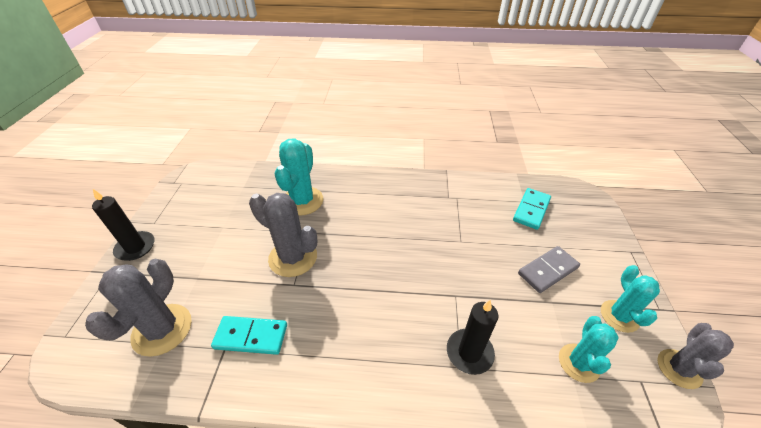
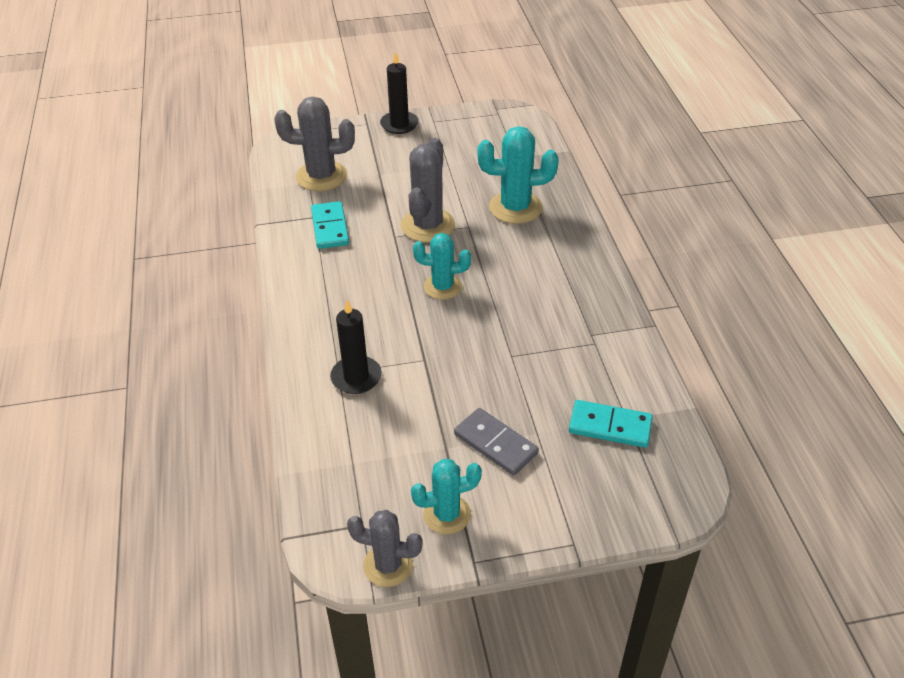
camera: 75 degrees right, 0 degrees up
turquoise cactus [559,316,619,383] -> turquoise cactus moved to [413,233,471,300]

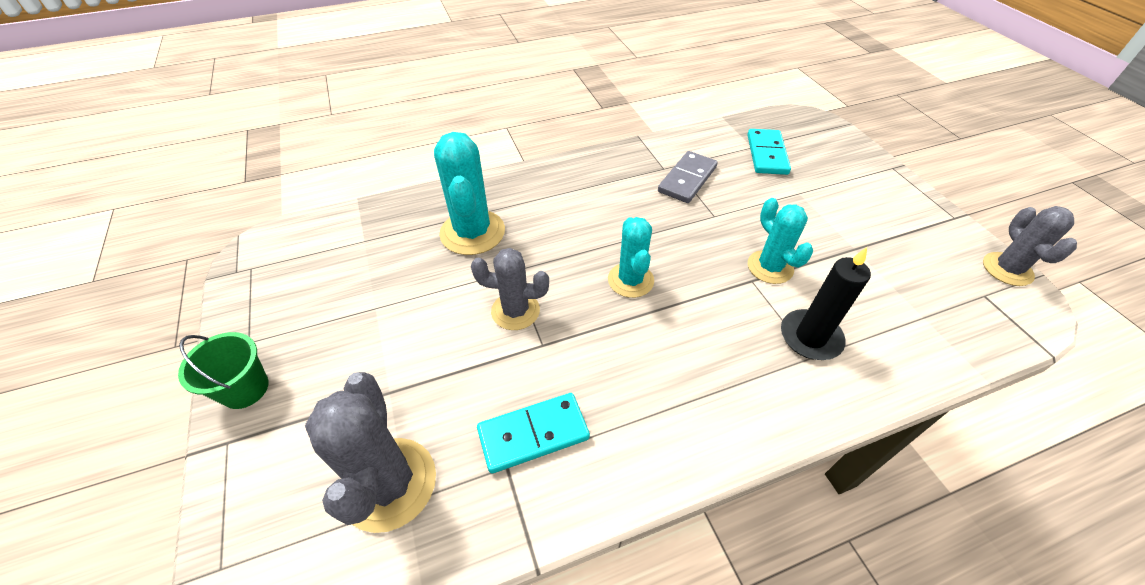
camera: 100 degrees left, 5 degrees up
black candle [380,51,419,134] -> green bucket [178,332,269,409]
grey cactus [401,138,455,243] -> grey cactus [471,248,549,330], size x0.66
turquoise cactus [411,459,482,534] -> turquoise cactus moved to [748,198,813,284]
grey domino [454,408,539,476] -> grey domino moved to [658,151,718,203]

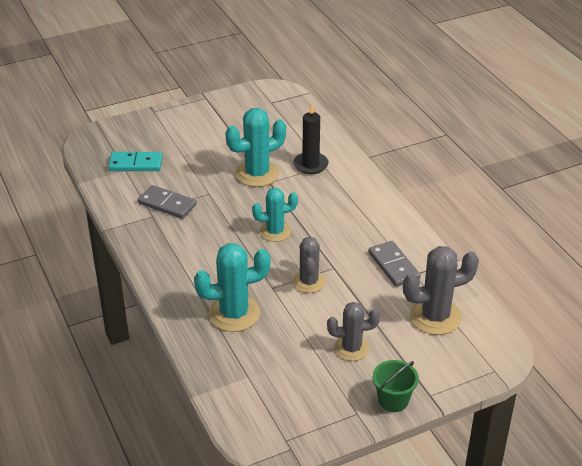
camera: 95 degrees left, 10 degrees down
turquoise domino [477,393,590,473] -> grey domino [369,241,421,287]
turquoise cactus [748,198,813,284] -> turquoise cactus [225,108,286,187], size x1.52
grey cactus [983,206,1077,286] -> grey cactus moved to [327,302,380,361]

